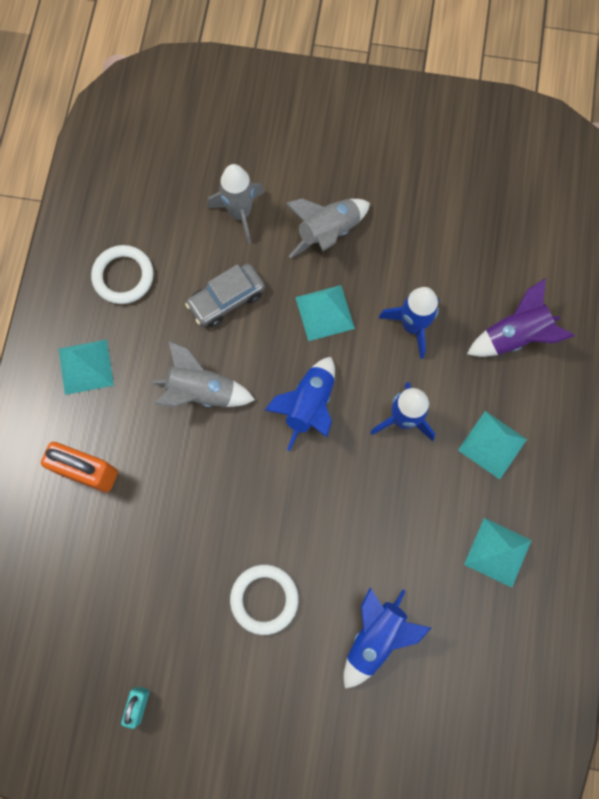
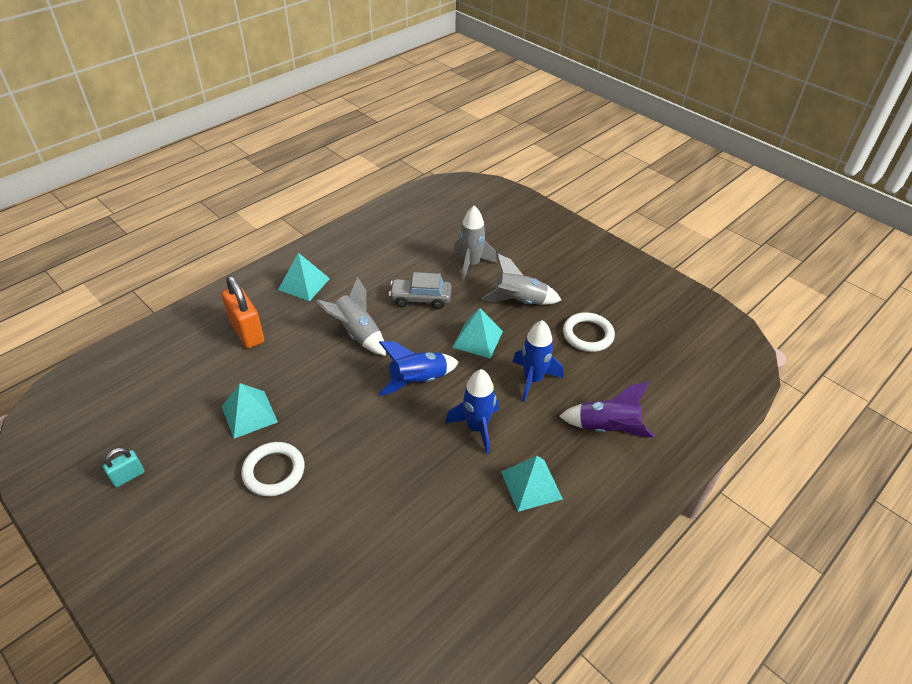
camera: 35 degrees right, 30 degrees down
white ring [91,245,154,304] -> white ring moved to [563,312,615,352]
blue rocket [344,588,431,689] -> none
turquoise pyramid [464,518,532,588] -> turquoise pyramid moved to [222,383,278,439]

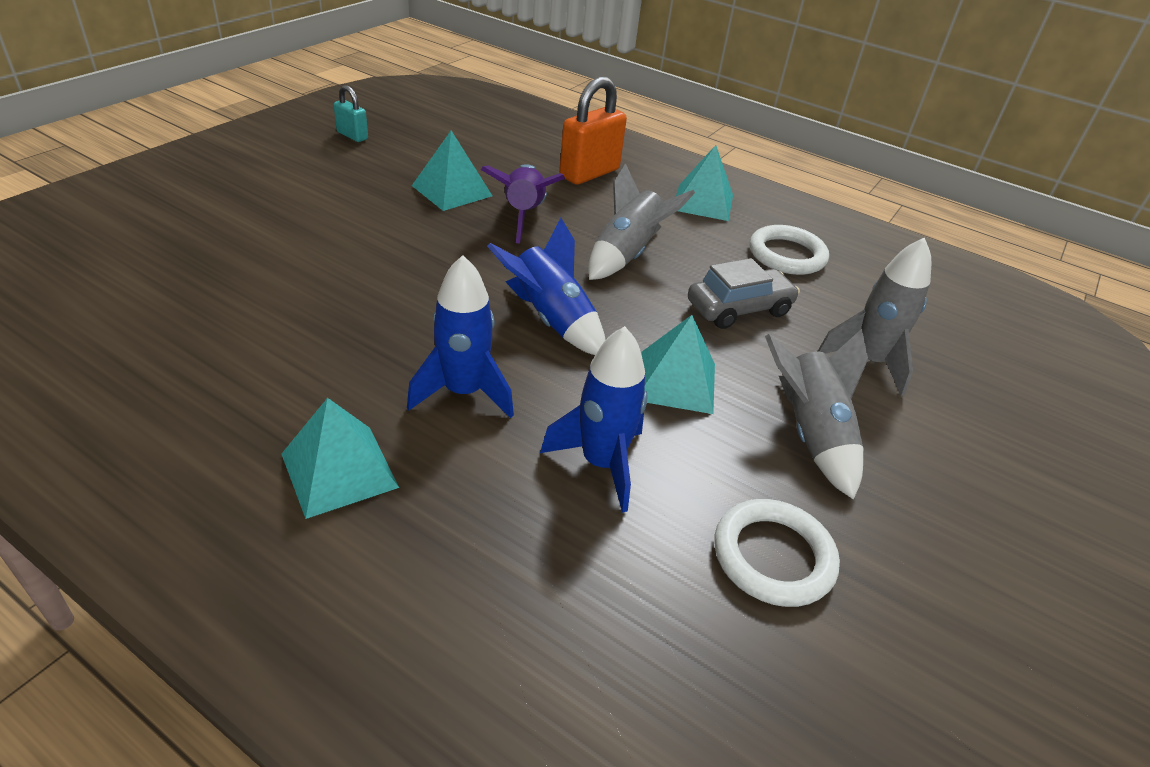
camera: 75 degrees right, 5 degrees down
white ring [241,442,305,496] -> white ring moved to [750,225,829,275]
grey car [389,272,452,309] -> grey car turned 75 degrees clockwise [688,258,800,329]
purple rocket [559,382,654,437] -> purple rocket moved to [481,165,565,244]

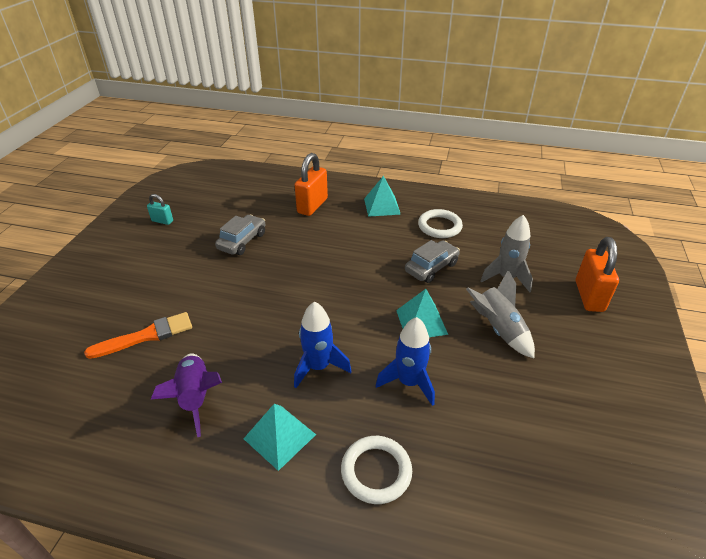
camera: 15 degrees left, 0 degrees up
turquoise pyramid [412,131,492,211] -> grey car [215,215,265,255]
purple rocket [481,165,565,244] -> purple rocket moved to [151,353,222,437]
blue rocket [487,218,605,355] -> none
grey rocket [588,163,695,280] -> none
white ring [714,499,840,607] -> white ring moved to [341,436,412,504]
none -> orange brush [84,312,192,359]
none -> orange padlock [576,237,619,312]

